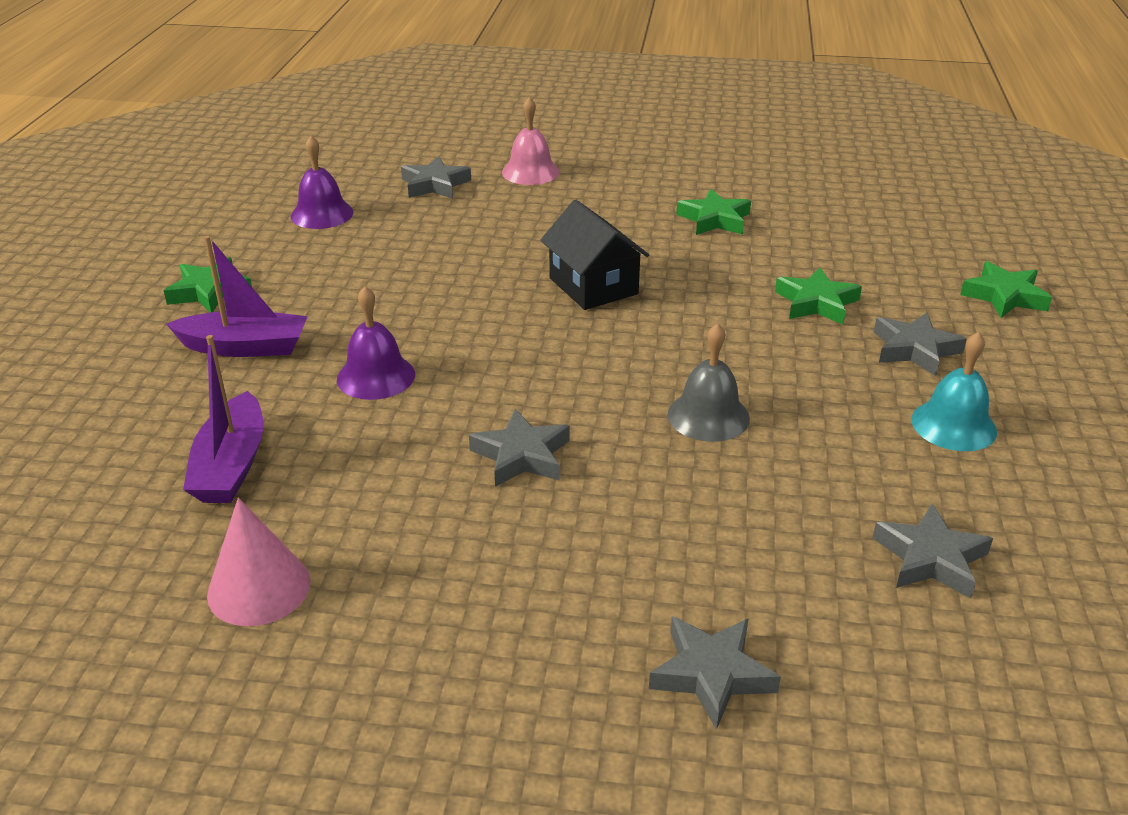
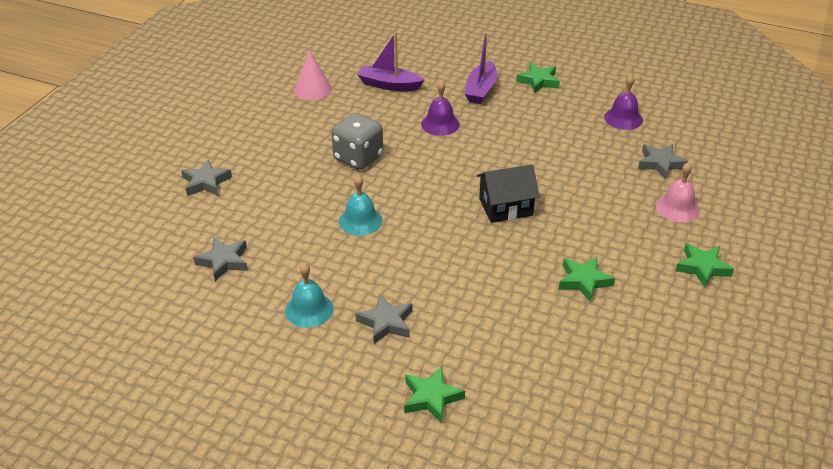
camera: 105 degrees right, 5 degrees up
grey star [469,409,570,487] -> grey dice [332,113,383,170]
grey bell [668,323,750,442] -> turquoise bell [339,175,383,236]
green star [775,267,862,324] -> green star moved to [676,243,734,287]

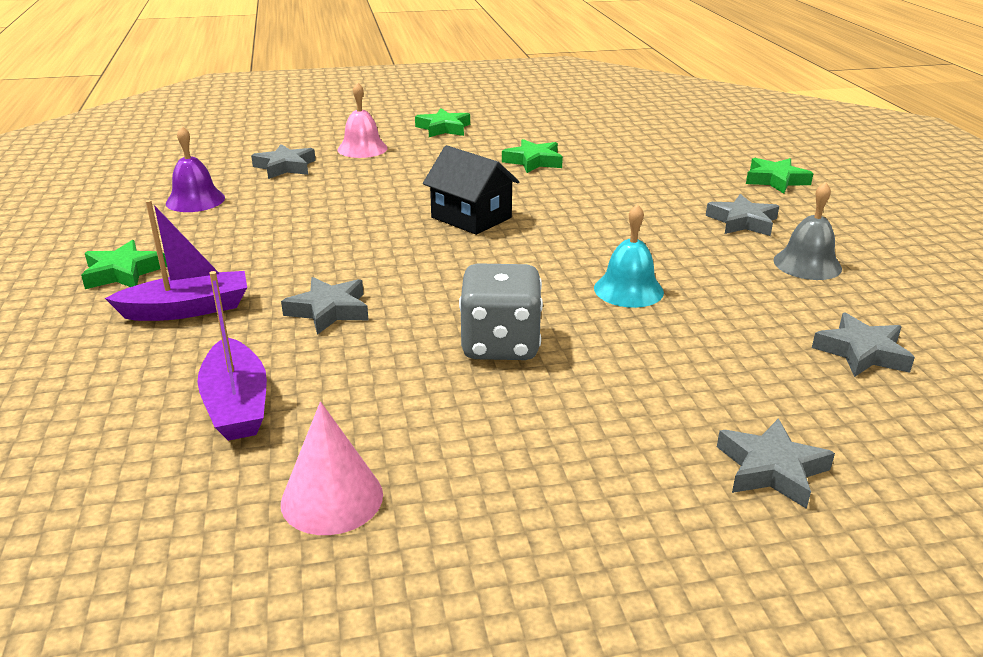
camera: 125 degrees left, 10 degrees down
turquoise bell [285,263,334,328] -> grey bell [773,182,842,280]
purple bell [421,80,460,136] -> grey star [281,277,369,335]

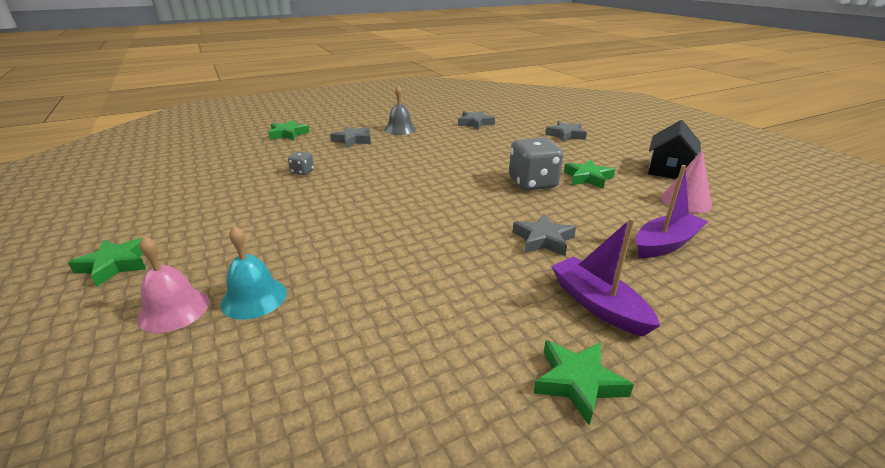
camera: 105 degrees left, 0 degrees up
purple bell [166,126,225,212] -> none
grey star [251,144,316,179] -> none
black house [423,145,519,235] -> black house moved to [648,120,701,179]
green star [502,139,563,173] -> green star moved to [564,160,615,189]
turquoise bell [594,204,664,308] -> turquoise bell moved to [220,226,287,320]
none -> grey dice [288,151,314,175]

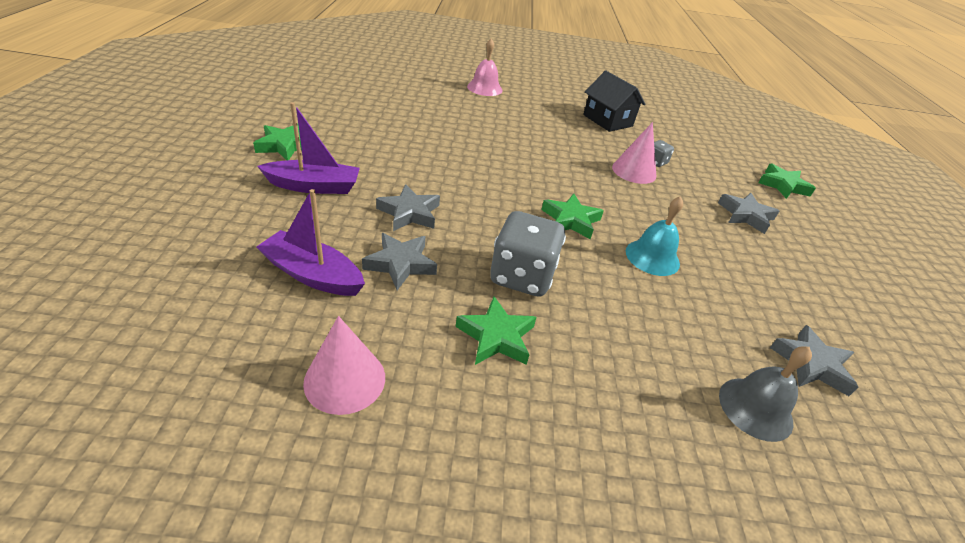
camera: 115 degrees right, 10 degrees up
green star [68,237,146,287] -> green star moved to [541,194,604,239]
turquoise bell [220,226,287,320] -> turquoise bell moved to [626,196,683,276]
grey bell [384,86,416,135] -> grey bell moved to [719,346,812,442]
grey star [545,121,587,142] -> grey star moved to [362,233,437,290]
purple boat [636,165,708,258] -> purple boat turned 120 degrees clockwise [256,189,365,296]
black house [648,120,701,179] -> black house moved to [583,71,645,132]
none -> pink cone [612,122,656,184]

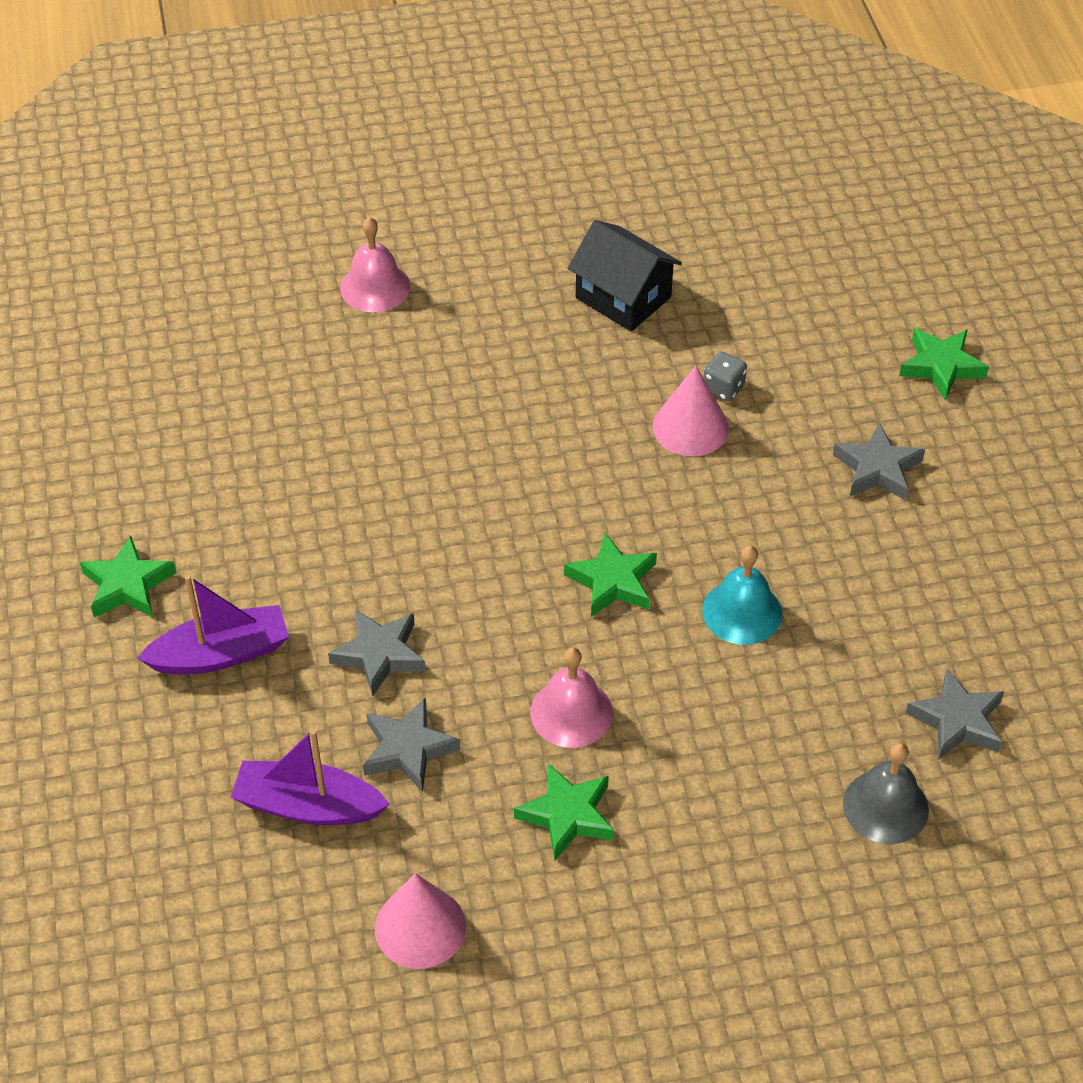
camera: 10 degrees left, 10 degrees up
grey dice [490,211,566,297] -> pink bell [530,647,613,748]

